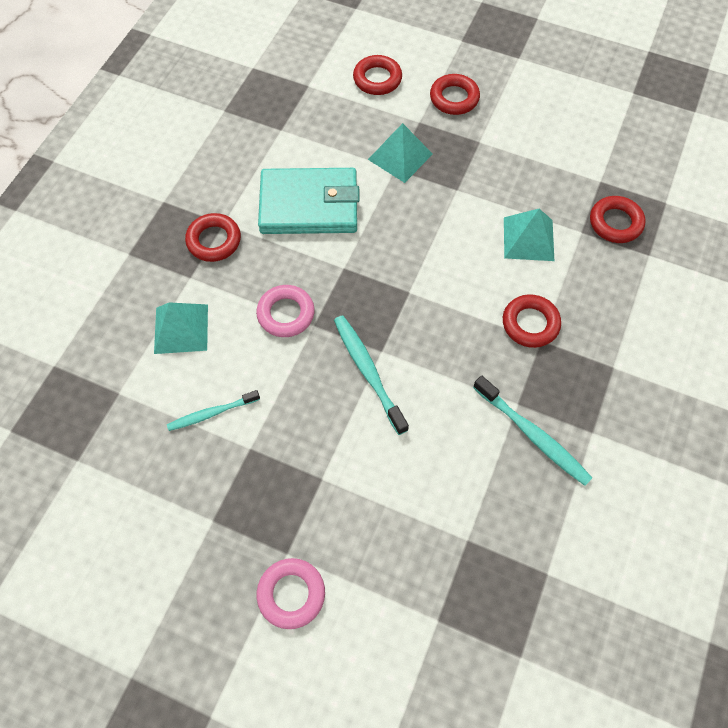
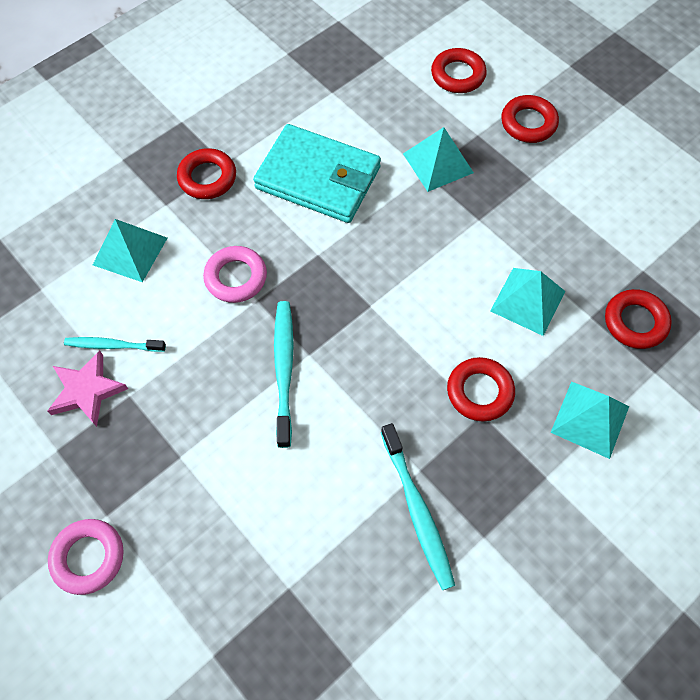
camera: 25 degrees right, 0 degrees up
none -> pink star [48,350,128,427]
none -> turquoise pyramid [551,381,629,459]

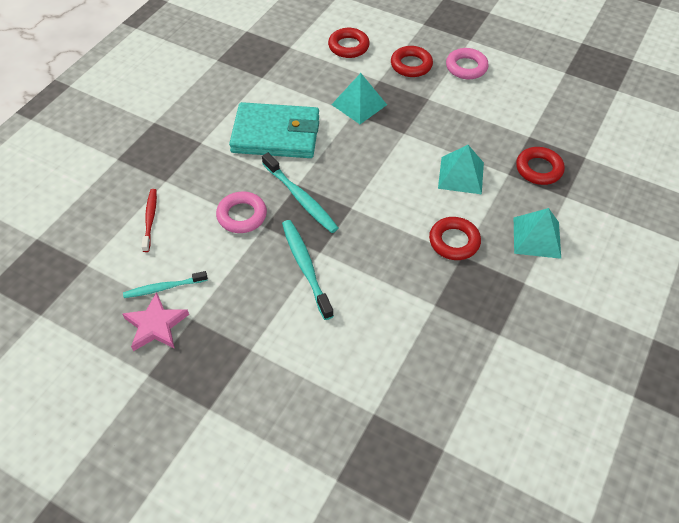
camera: 20 degrees left, 10 degrees down
pink ring [48,519,124,595] -> pink ring moved to [446,48,489,79]
turquoise pyramid [93,219,167,282] -> red toothbrush [141,189,157,252]
red ring [177,148,236,199] -> none
turquoise toothbrush [381,423,455,590] -> turquoise toothbrush moved to [262,153,338,233]

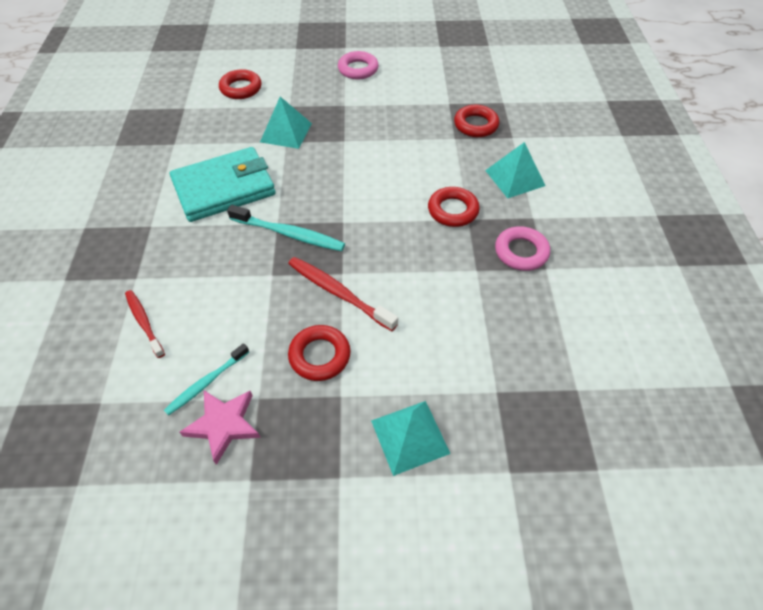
camera: 30 degrees left, 0 degrees up
pink ring [216,191,267,233] -> pink ring moved to [495,226,550,271]
turquoise toothbrush [282,220,334,320] -> red toothbrush [288,257,398,331]
red ring [391,46,433,77] -> red ring moved to [288,325,351,381]
turquoise pyramid [438,145,484,194] -> turquoise pyramid moved to [371,401,451,476]

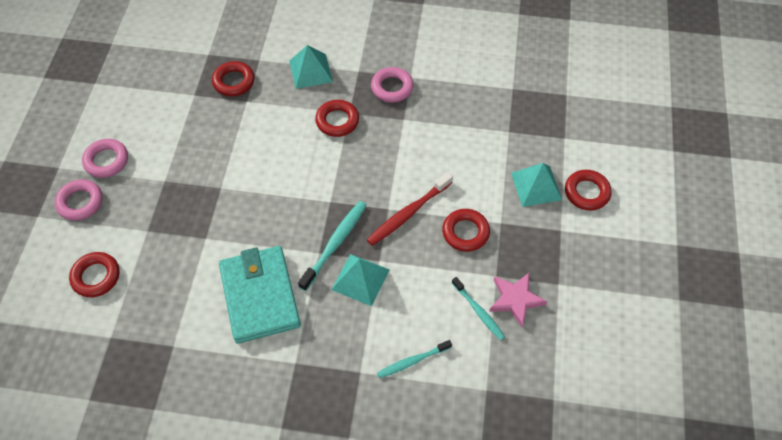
camera: 80 degrees left, 5 degrees up
red toothbrush [125,290,165,358] -> turquoise toothbrush [377,340,452,378]
turquoise pyramid [260,97,312,149] -> turquoise pyramid moved to [331,254,390,306]
none -> pink ring [55,179,103,221]
none -> red ring [565,170,612,210]

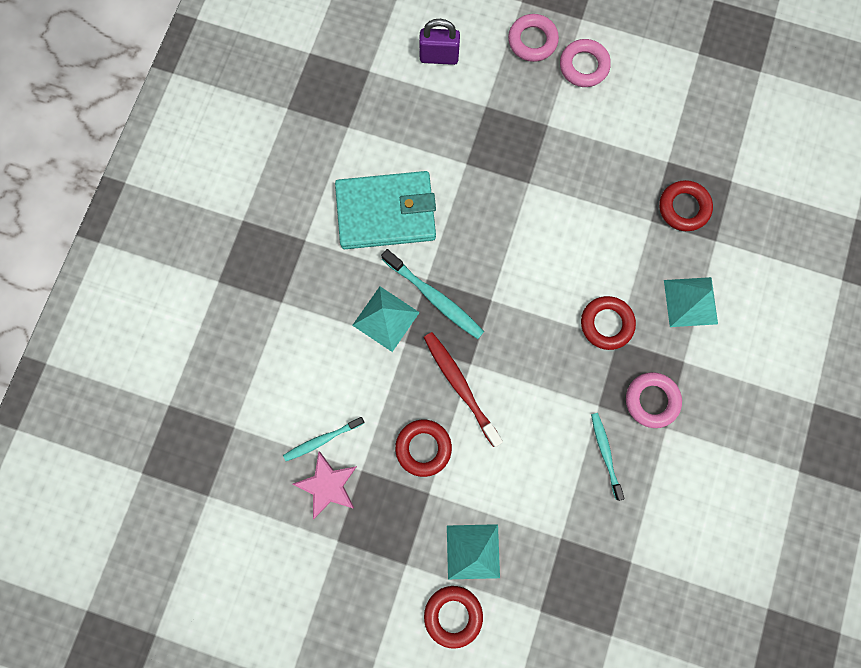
camera: 100 degrees right, 20 degrees up
red ring [69,252,119,297] -> purple padlock [419,19,460,65]
turquoise toothbrush [377,340,452,378] -> turquoise toothbrush moved to [591,413,625,501]

